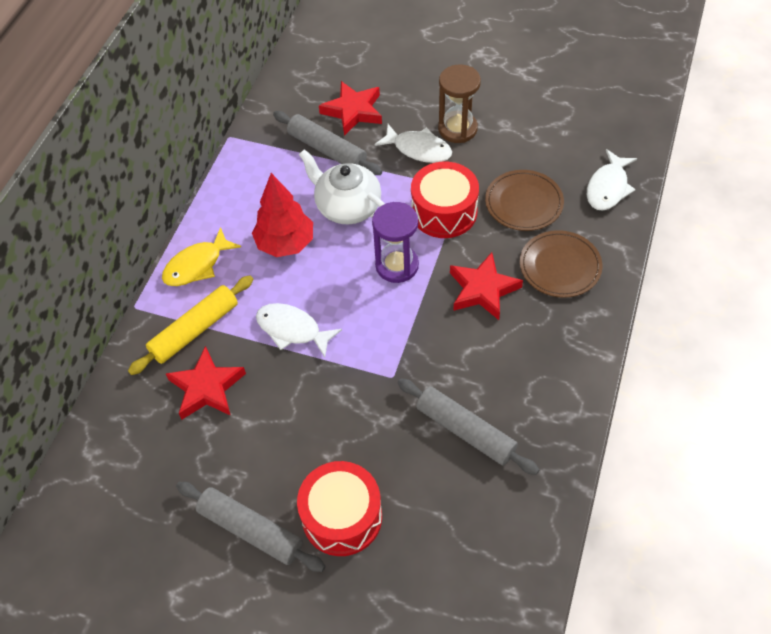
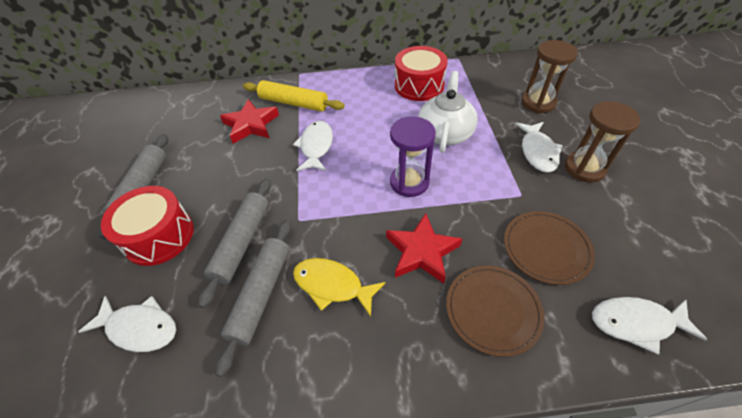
camera: 65 degrees right, 5 degrees down
yellow fish [162,227,241,286] -> yellow fish moved to [293,258,386,317]
red tree [252,173,313,257] -> none
grey rolling pin [273,111,382,175] -> grey rolling pin moved to [198,178,271,308]
red star [319,81,382,136] -> brown hourglass [522,40,578,113]
red drum [411,162,479,238] -> red drum moved to [395,46,448,101]
none -> white fish [78,296,176,352]

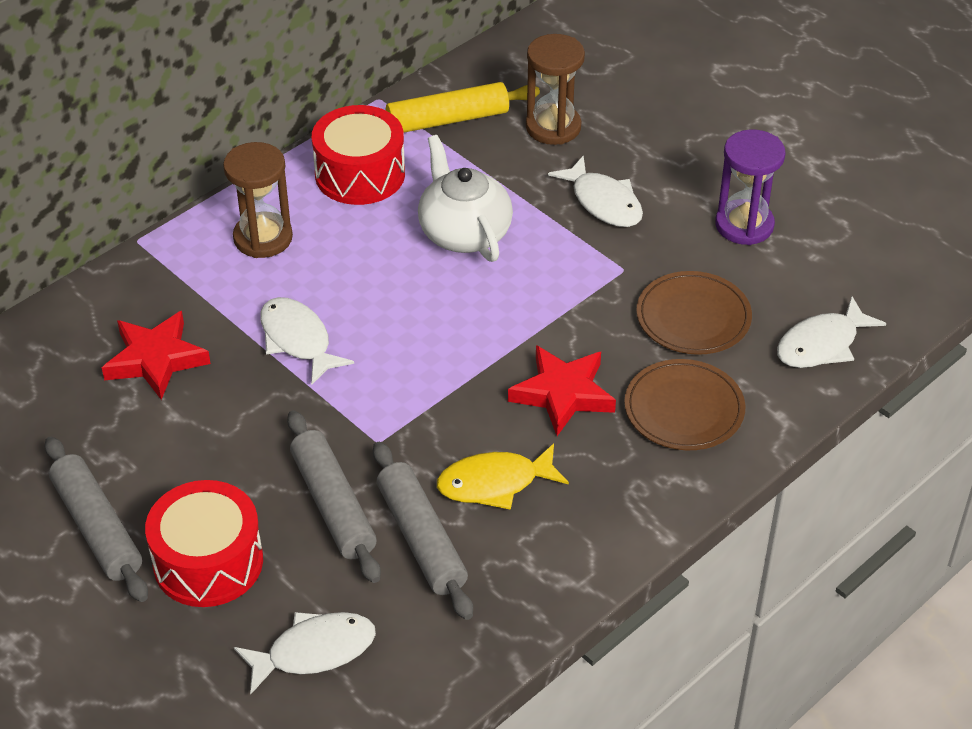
camera: 40 degrees left, 5 degrees down
yellow rolling pin [243,80,345,111] -> yellow rolling pin moved to [386,82,540,133]
purple hourglass [390,116,436,197] -> purple hourglass moved to [715,129,786,245]
brown hourglass [565,101,641,183] -> brown hourglass moved to [223,142,293,258]

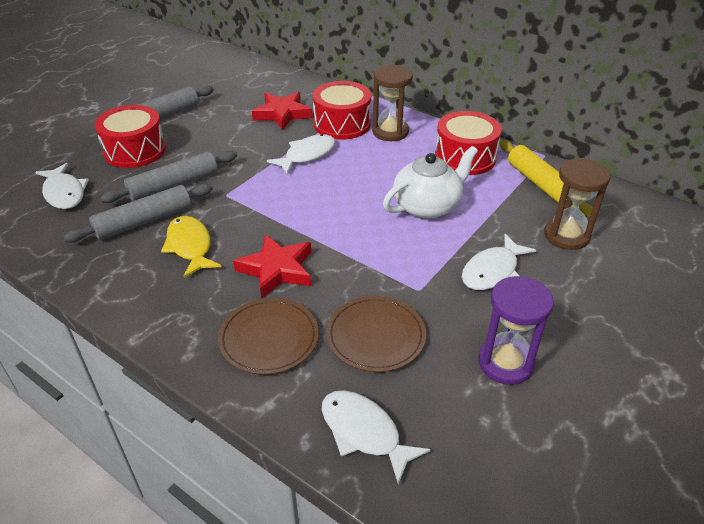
camera: 80 degrees right, 5 degrees down
none -> red drum [313,81,371,140]

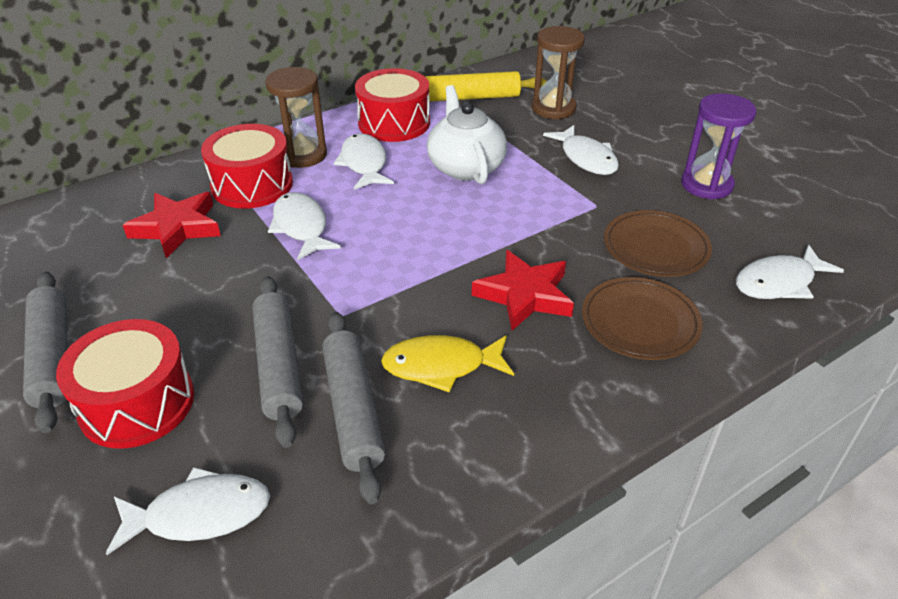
camera: 70 degrees left, 0 degrees up
none -> white fish [334,133,394,190]

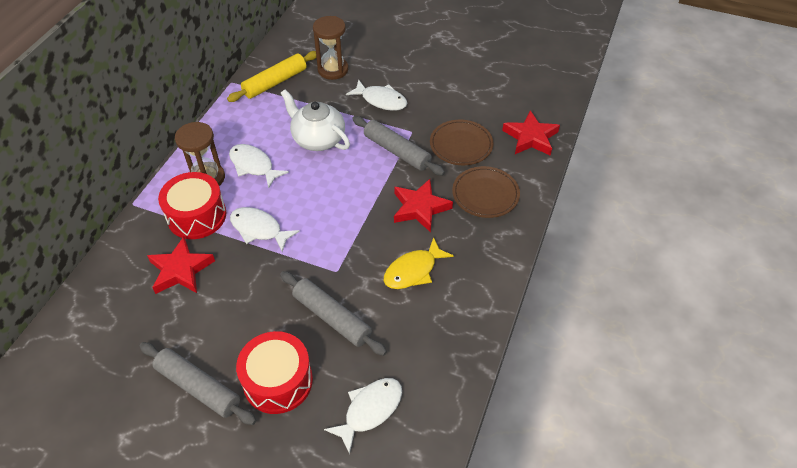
camera: 35 degrees left, 10 degrees up
grey rolling pin [322,312,385,504] -> grey rolling pin moved to [352,116,445,176]
red drum [355,68,430,142] -> none
purple hourglass [681,93,757,200] -> none
white fish [736,245,844,299] -> red star [502,110,560,155]

